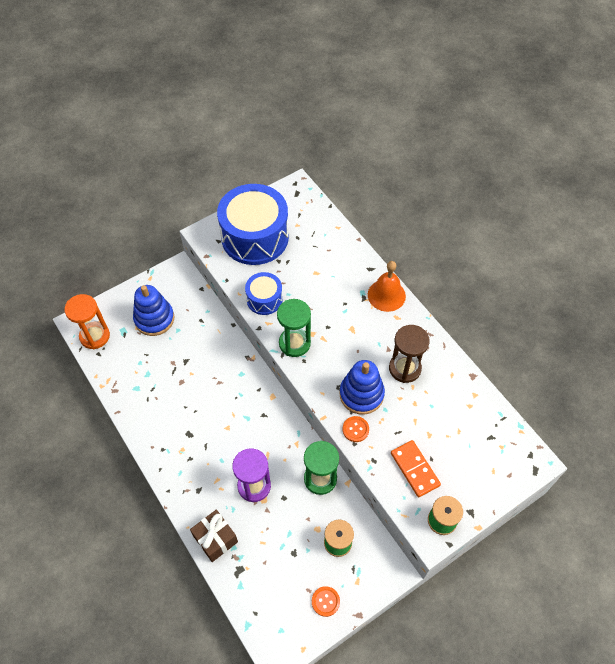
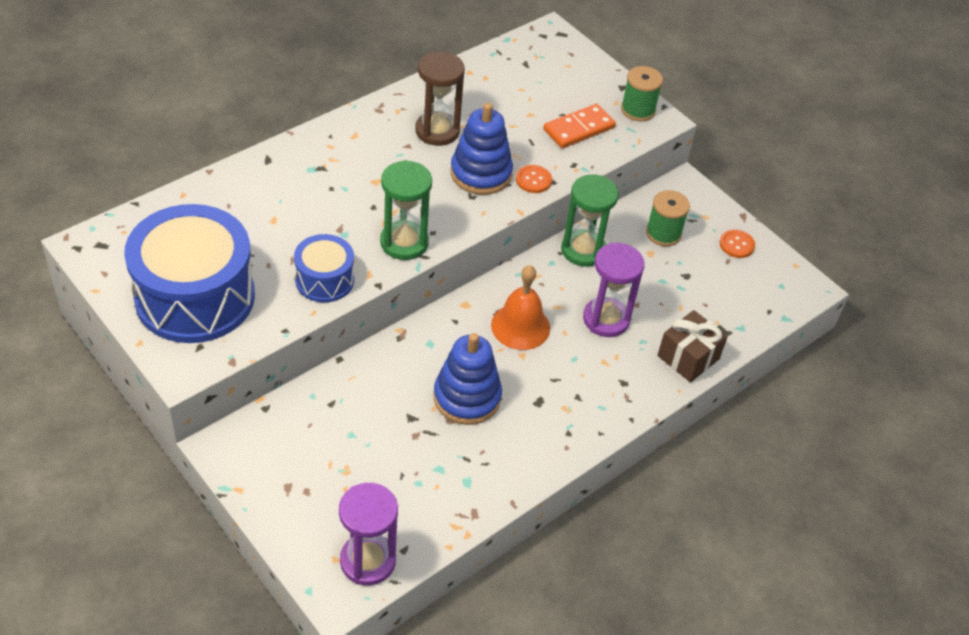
camera: 100 degrees left, 10 degrees down
orange hourglass [64,294,110,350] -> purple hourglass [339,483,398,585]
blue stacking toy [133,285,175,336] -> blue stacking toy moved to [433,333,502,425]
orange bell [368,261,406,312] -> orange bell moved to [491,265,550,350]

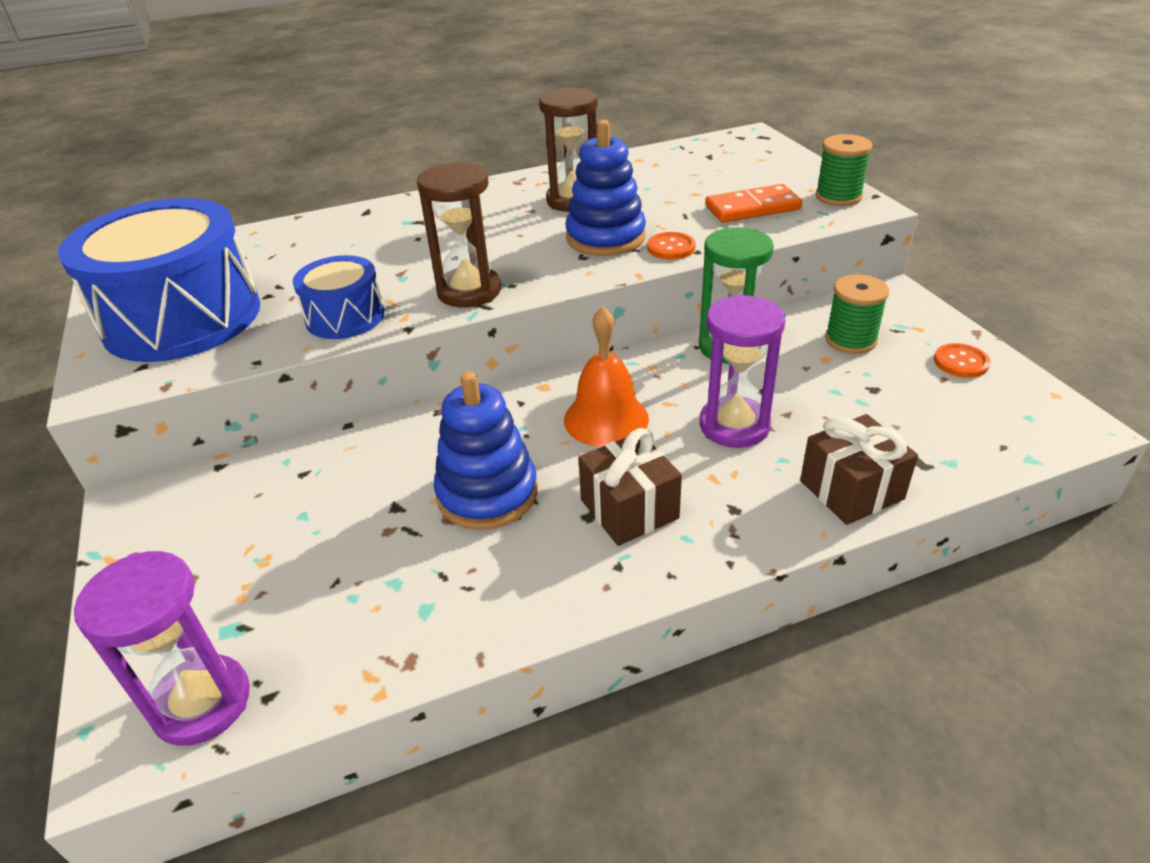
camera: 25 degrees right, 10 degrees down
green hourglass [380,160,432,260] -> brown hourglass [417,161,501,307]
none -> brown gift [578,428,682,546]

